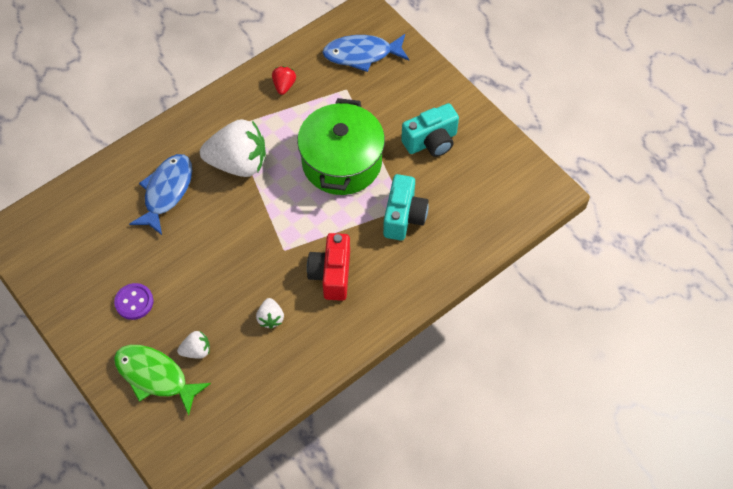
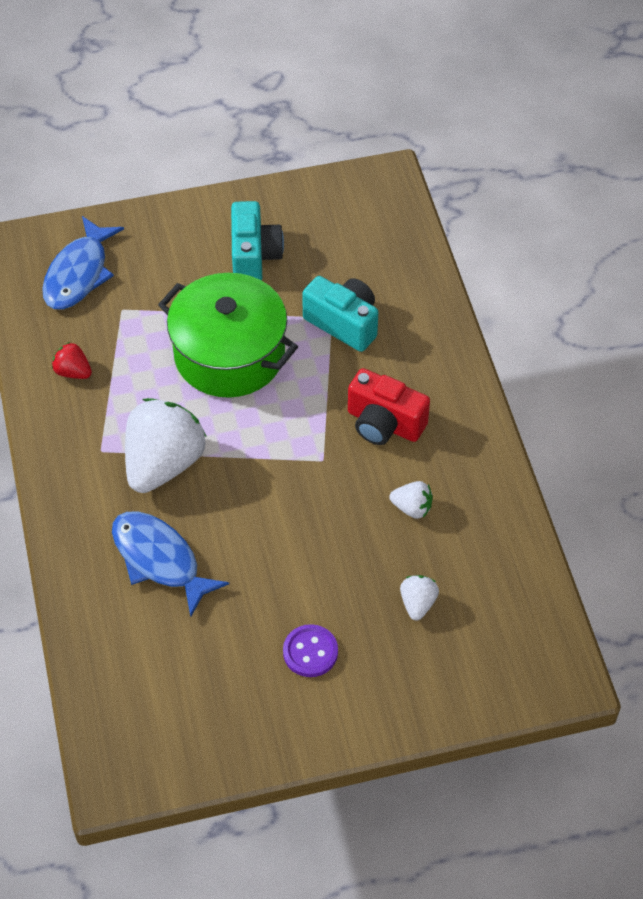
camera: 65 degrees left, 5 degrees down
green fish [114,345,211,415] -> none

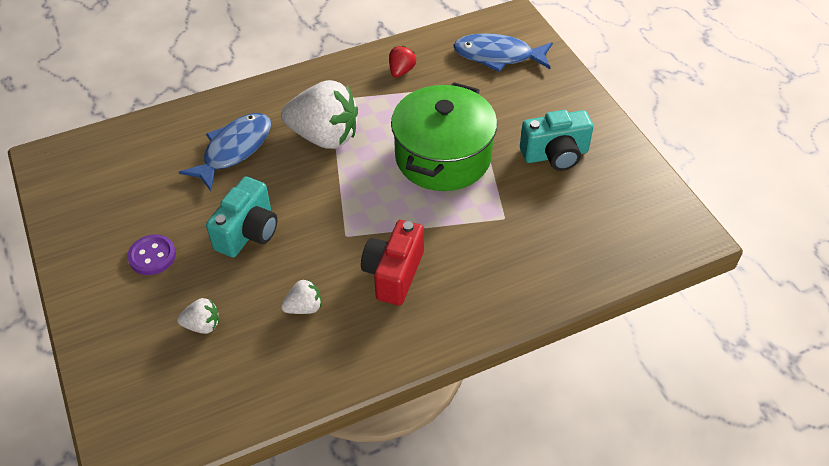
camera: 80 degrees right, 5 degrees down
turquoise camera [302,276,378,352] -> turquoise camera moved to [206,176,277,257]
white strawberry [389,481,433,519] -> white strawberry turned 120 degrees counterclockwise [281,279,321,314]

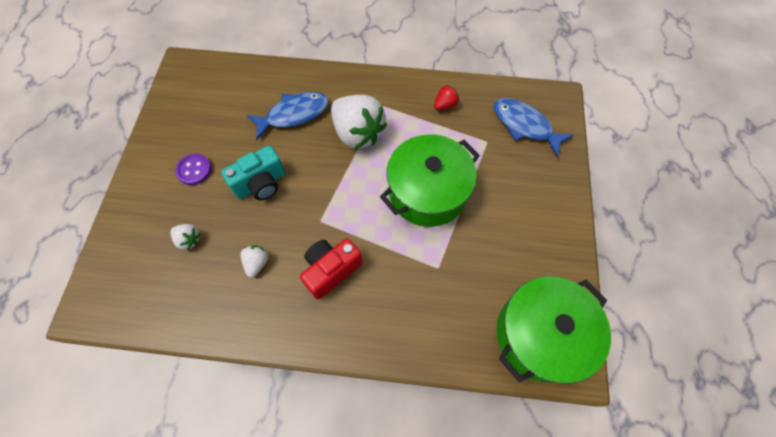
camera: 30 degrees right, 15 degrees up
white strawberry [281,279,321,314] -> white strawberry turned 90 degrees counterclockwise [240,245,269,277]
turquoise camera [520,110,593,171] -> none
none -> green pot [497,277,611,384]

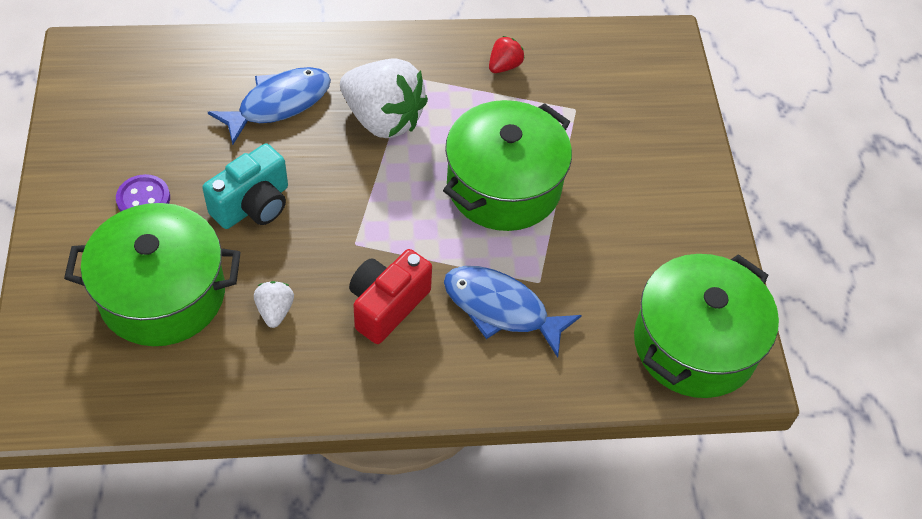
camera: 15 degrees left, 10 degrees down
white strawberry [171,224,201,250] -> green pot [64,203,241,346]
blue fish [493,98,574,157] -> blue fish moved to [444,266,582,358]

